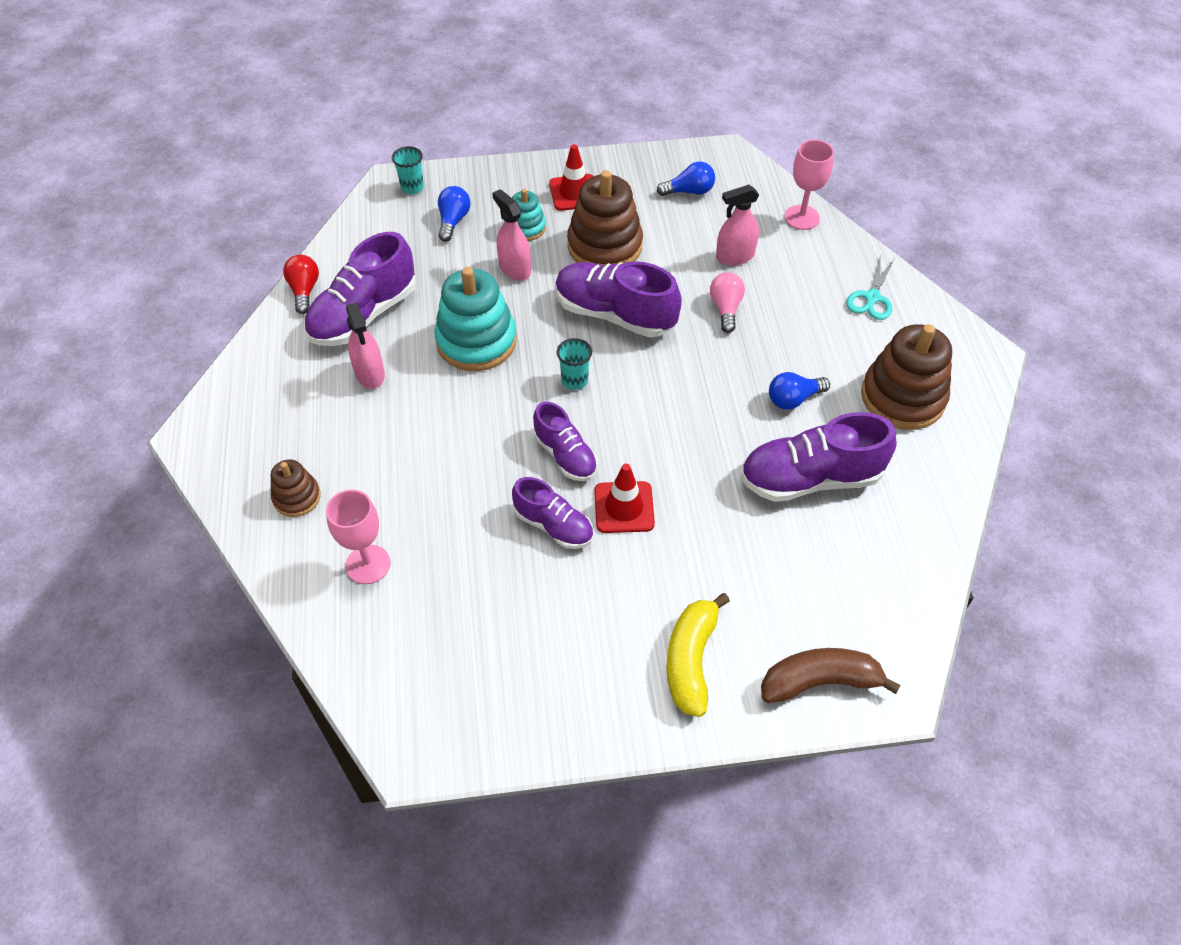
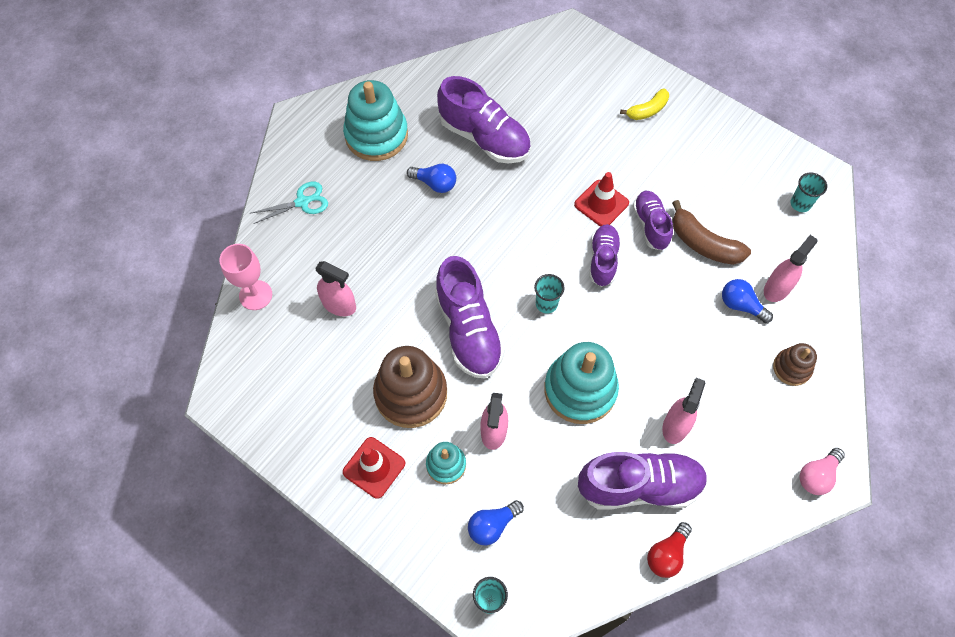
camera: 135 degrees left, 10 degrees up
pink goblet [326,489,390,584] -> pink spray bottle [764,235,818,302]
blue light bulb [657,162,715,196] -> blue light bulb moved to [722,279,773,323]
yellow banana [666,593,730,717] -> yellow banana [620,88,669,120], size x0.65
pink light bulb [710,272,745,333] -> pink light bulb moved to [800,448,845,495]
brown banana [761,648,900,703] -> brown banana moved to [672,200,751,265]
brown stacking toy [861,324,952,430] -> turquoise stacking toy [343,80,408,161]
none -> turquoise cup [790,172,827,212]

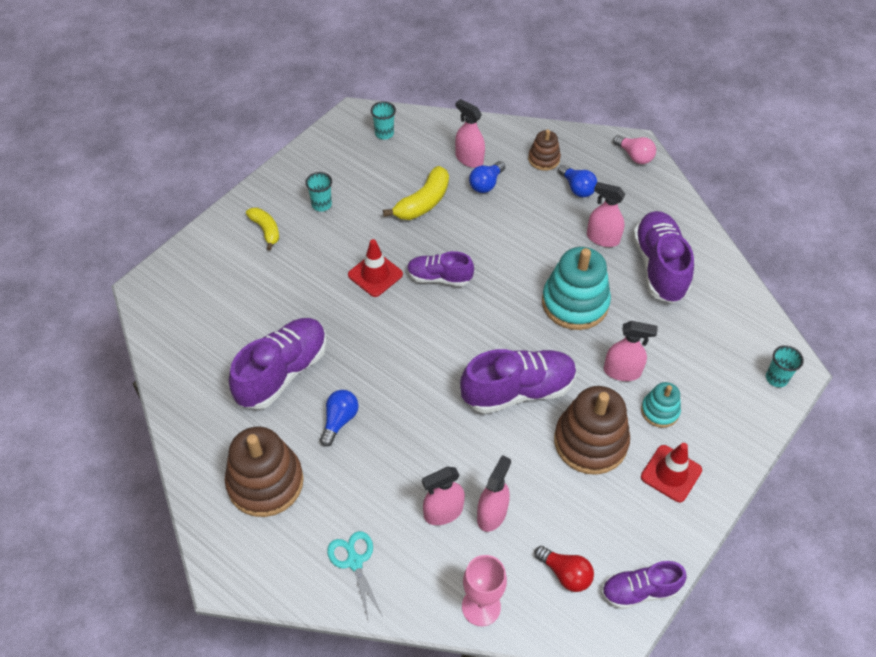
camera: 90 degrees left, 10 degrees down
turquoise stacking toy [343,80,408,161] -> brown stacking toy [225,427,304,517]
blue light bulb [468,500,524,545] -> blue light bulb moved to [558,164,597,198]
turquoise cup [534,274,564,313] -> turquoise cup moved to [305,172,332,212]
purple shoe [633,191,673,250] -> purple shoe moved to [601,561,687,609]
red light bulb [647,522,692,578] -> red light bulb moved to [534,546,594,592]
brown banana [672,200,751,265] -> yellow banana [383,166,449,220]
none -> pink spray bottle [422,467,465,525]

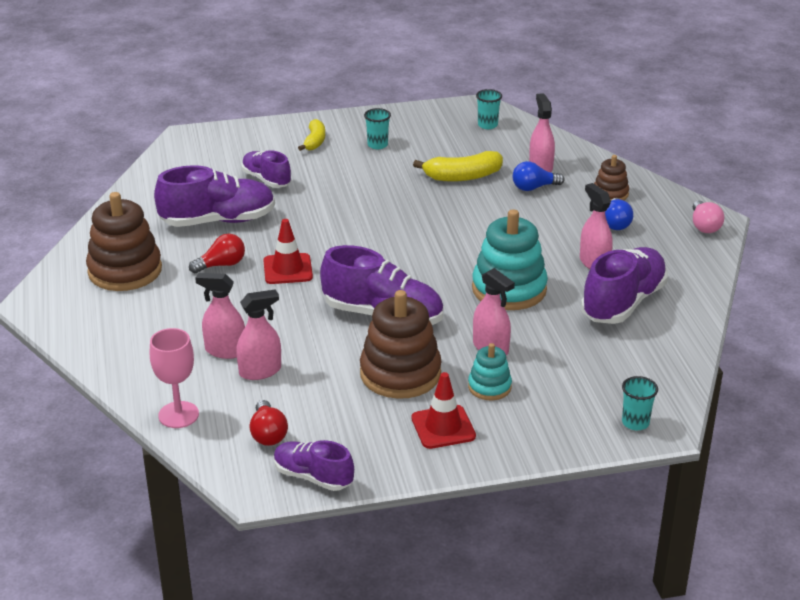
camera: 40 degrees right, 20 degrees down
blue light bulb [320,390,359,447] -> red light bulb [189,234,245,273]
turquoise scissors [327,531,383,620] -> none
red traffic cone [348,239,403,297] -> red traffic cone moved to [263,219,313,284]
purple shoe [407,251,474,286] -> purple shoe moved to [242,150,291,188]

